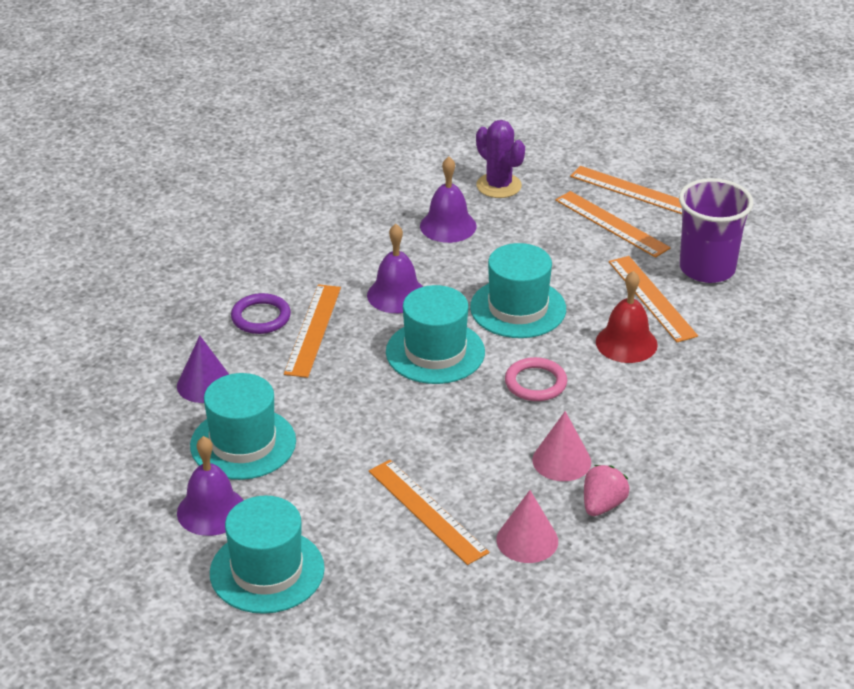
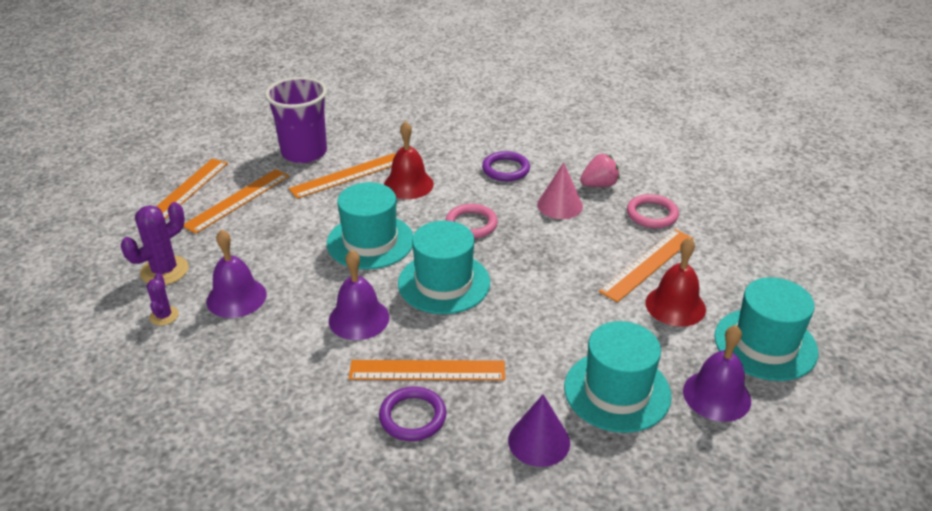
camera: 100 degrees left, 0 degrees up
pink cone [497,490,558,563] -> pink ring [627,194,679,228]
pink strawberry [584,465,629,516] -> pink strawberry turned 135 degrees clockwise [580,154,620,187]
none -> purple cactus [146,273,179,326]
none -> purple ring [482,151,530,181]
none -> red bell [645,237,706,327]

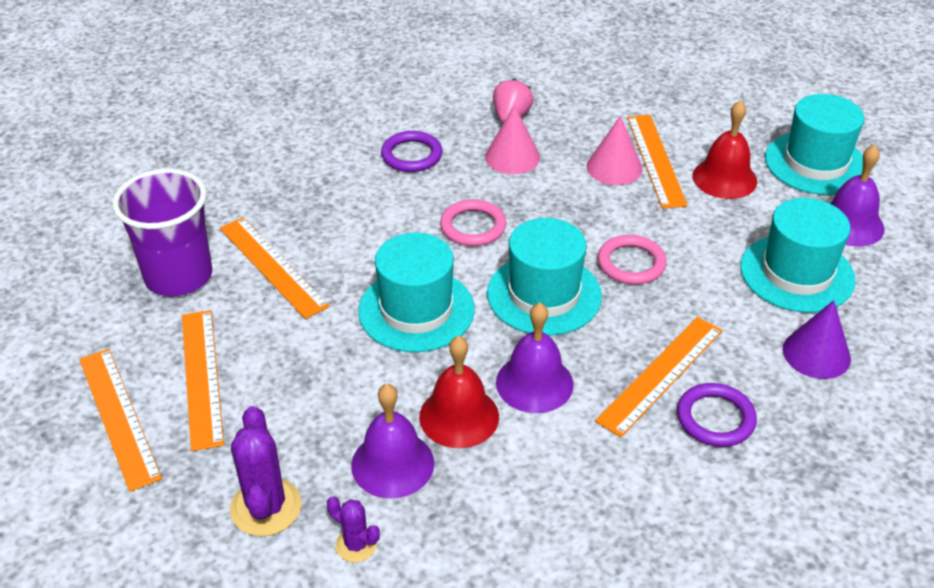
camera: 50 degrees left, 5 degrees up
orange ruler [289,153,395,199] -> orange ruler turned 45 degrees counterclockwise [220,217,330,319]
red bell [384,121,434,199] -> red bell moved to [419,336,499,448]
pink ring [627,194,679,228] -> pink ring moved to [598,235,667,285]
none -> pink cone [587,115,643,185]

